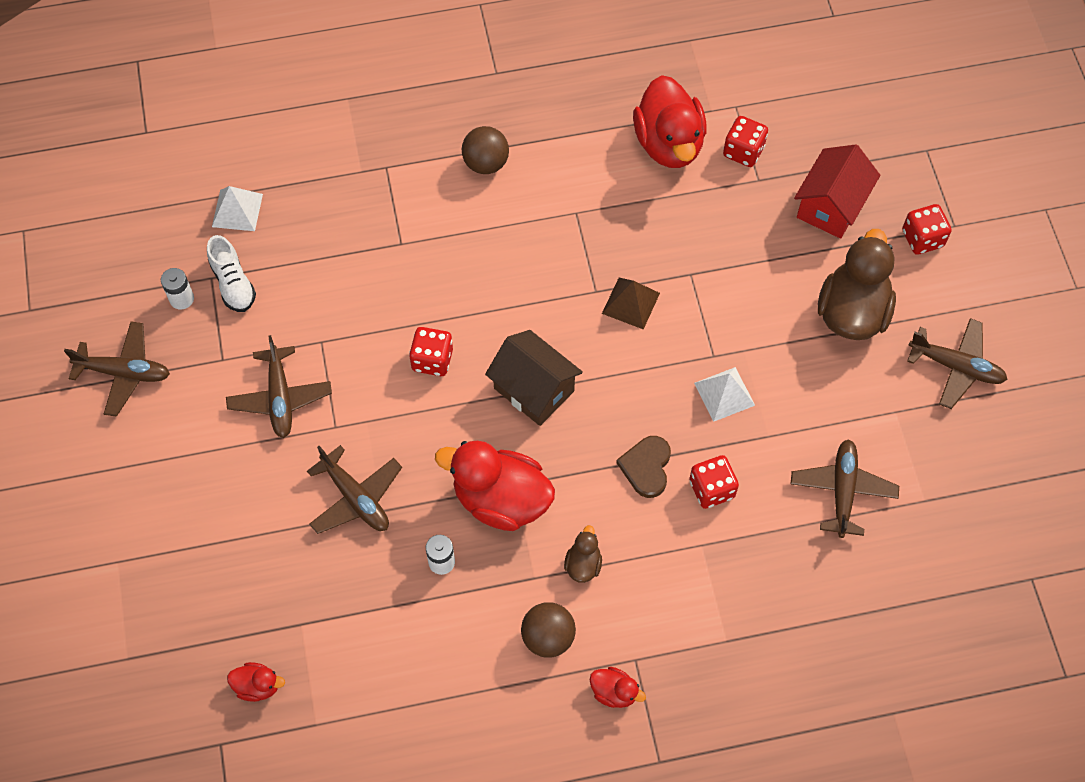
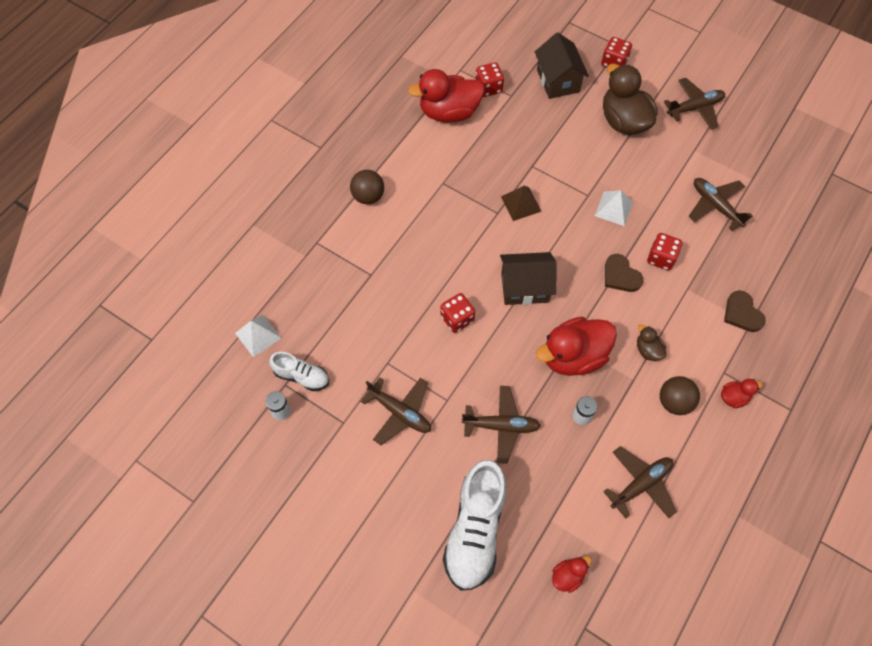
camera: 45 degrees left, 0 degrees up
brown plane [64,322,170,417] -> brown plane moved to [603,446,677,518]
red duck [633,75,707,168] -> red duck turned 135 degrees clockwise [408,69,485,123]
red house [794,144,880,239] -> brown house [535,33,589,99]
none -> white shoe [443,460,507,591]
none -> brown heart [724,290,765,332]

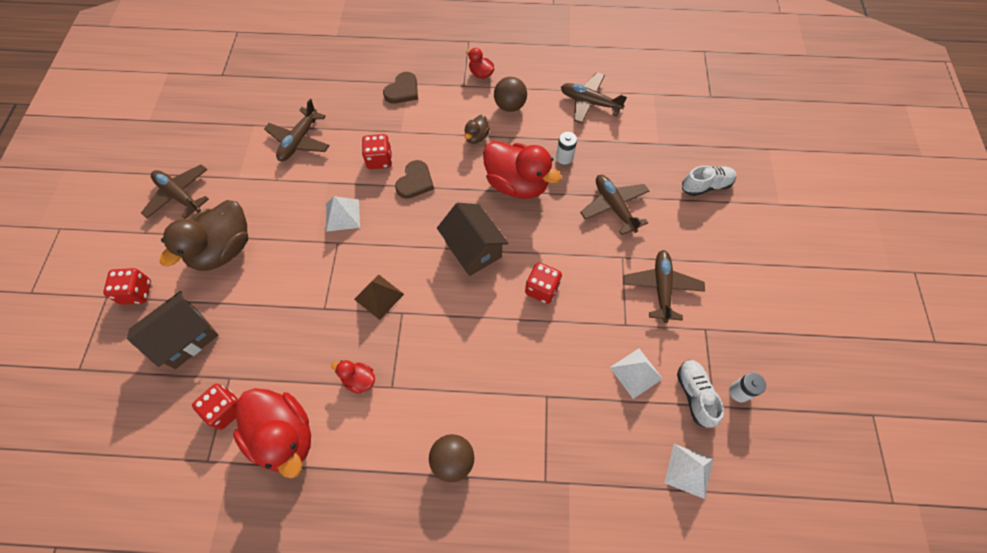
camera: 120 degrees left, 0 degrees up
white shoe [443,460,507,591] -> white shoe [682,166,736,196], size x0.54
red duck [552,556,592,593] -> red duck moved to [331,360,375,394]
none -> white pyramid [610,348,663,399]

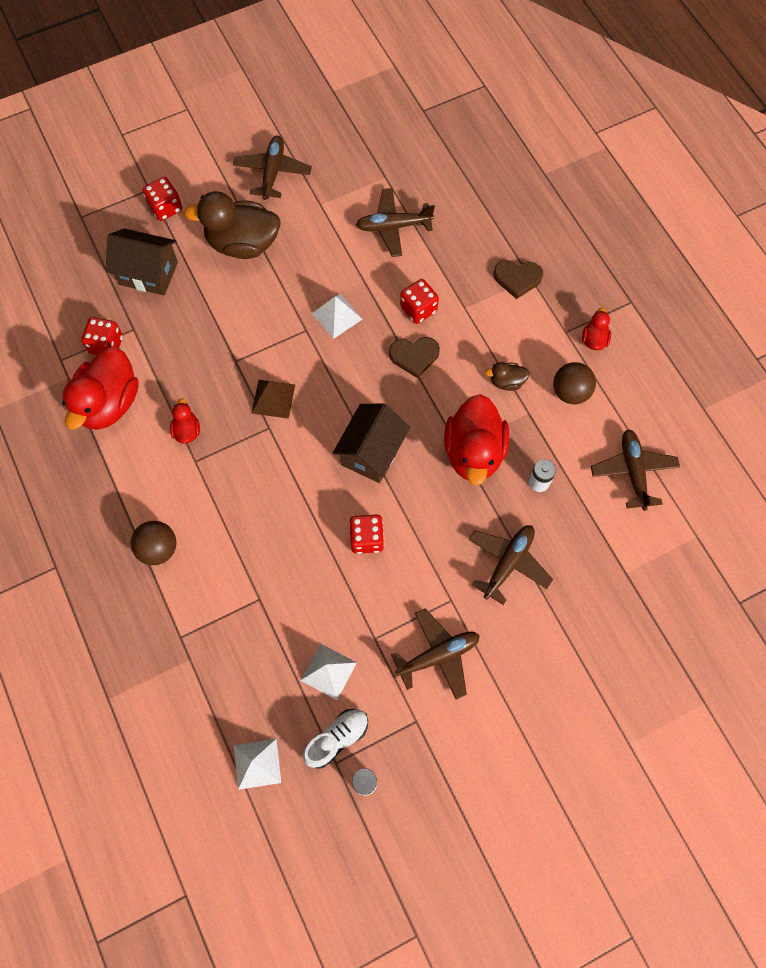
camera: 60 degrees right, 5 degrees up
white shoe [682,166,736,196] -> none

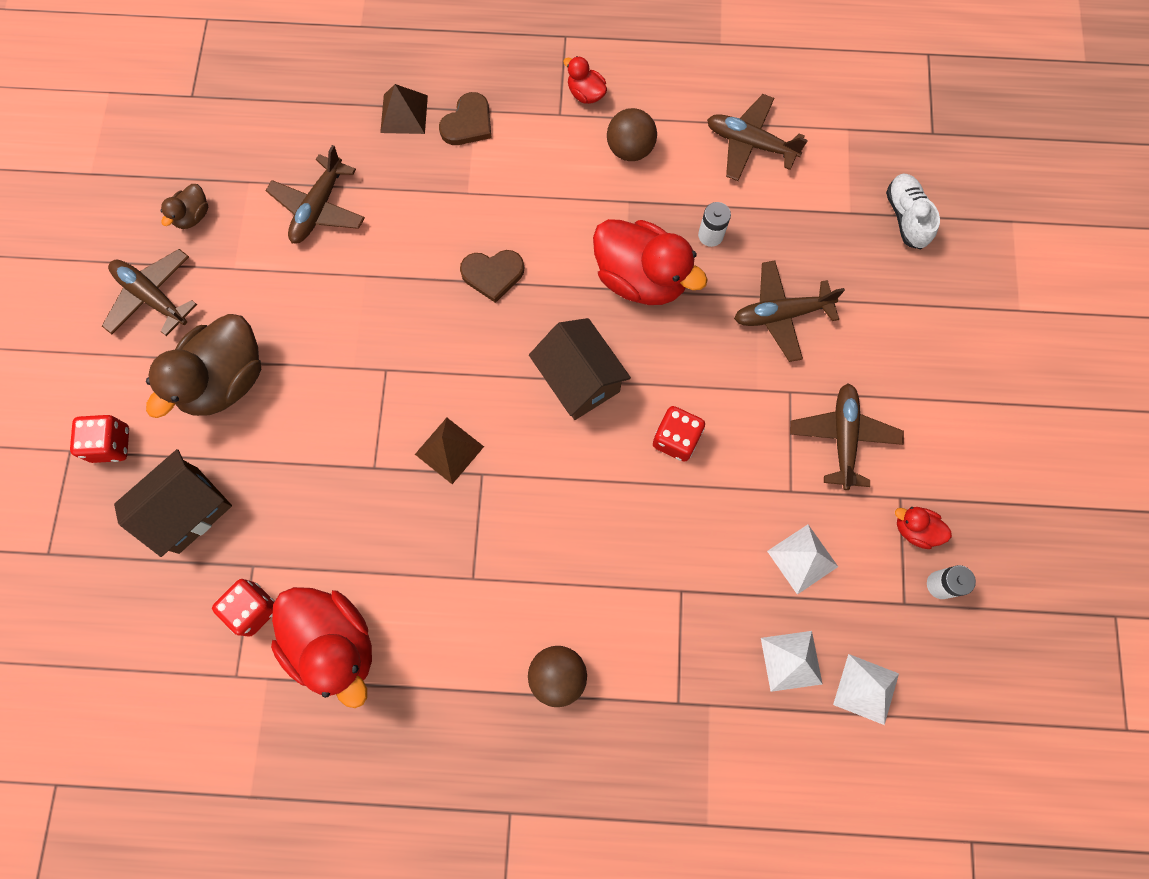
camera: 60 degrees left, 5 degrees up
red duck [170,398,200,444] -> red duck moved to [895,507,952,549]
white shoe [303,709,368,769] -> white shoe moved to [886,174,940,249]
white pyramid [312,294,362,339] -> white pyramid moved to [761,631,822,692]
brown heart [389,337,440,378] -> brown heart turned 60 degrees clockwise [460,250,524,303]
red dice [400,279,439,324] -> none
brown plane [469,525,553,605] -> brown plane turned 75 degrees counterclockwise [734,260,845,362]
brown duck [485,362,530,391] -> brown duck moved to [160,184,208,229]
none -> brown pyramid [380,84,428,134]

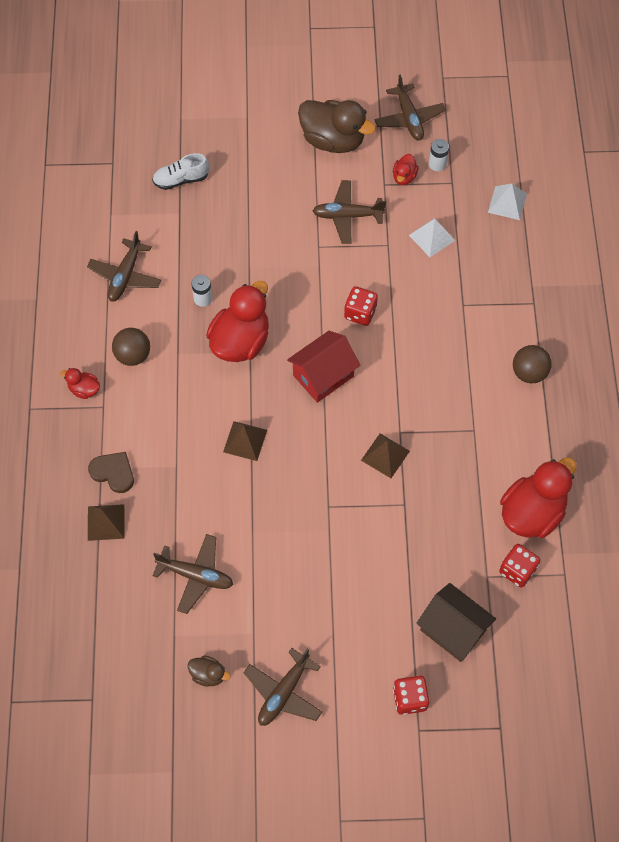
camera: 95 degrees left, 10 degrees down
brown duck [146,314,261,418] -> brown duck moved to [298,100,376,153]
brown heart [460,250,524,303] -> brown pyramid [223,421,267,461]
brown house [529,318,631,420] -> red house [287,331,360,403]
red duck [563,56,607,104] -> red duck turned 75 degrees clockwise [60,368,100,399]
brown plane [734,260,845,362] -> brown plane moved to [374,74,446,140]
white pyramid [761,631,822,692] -> none

